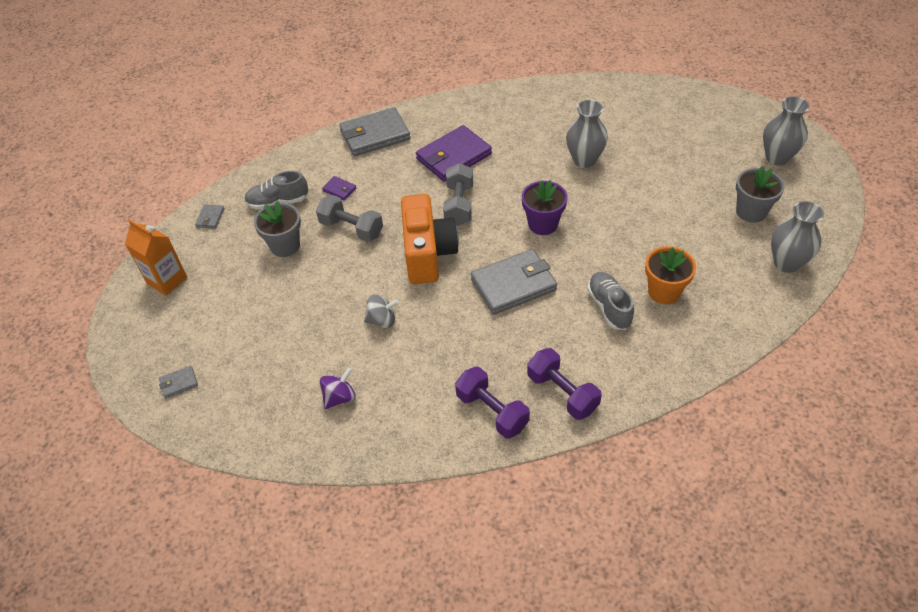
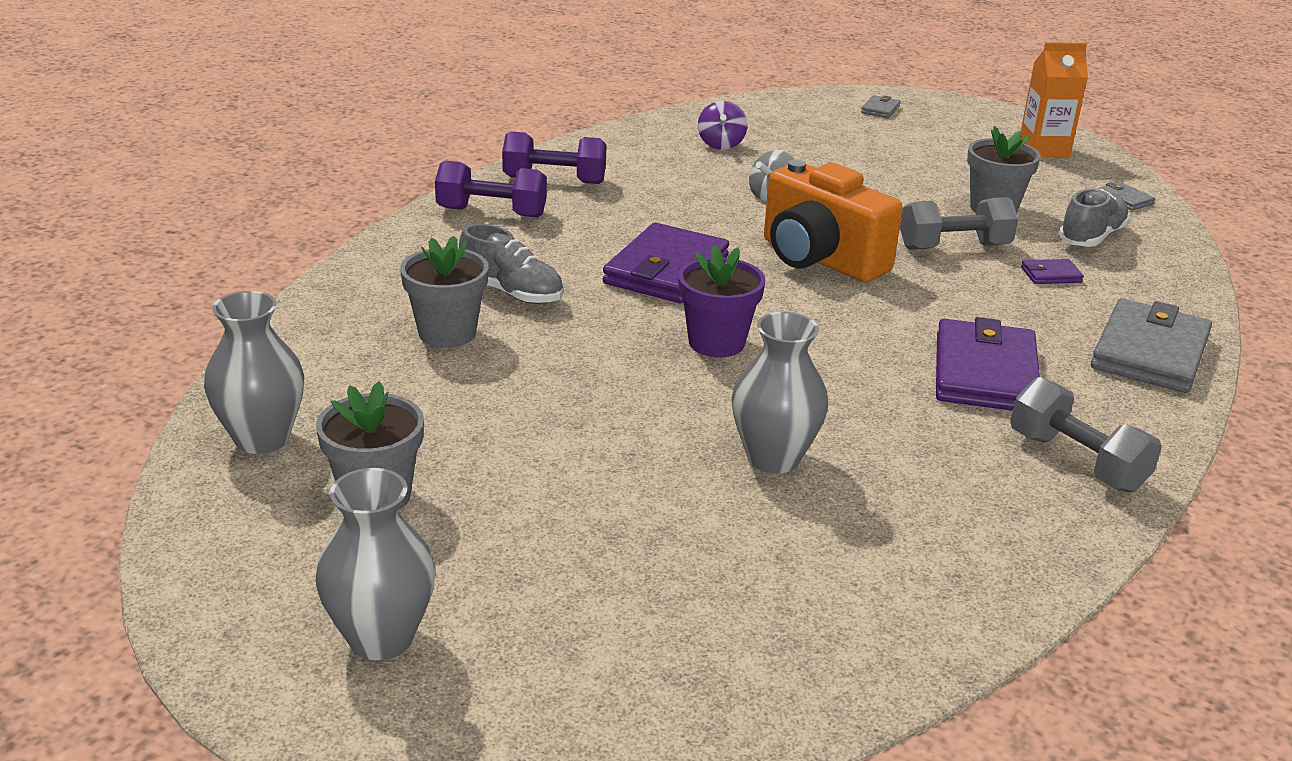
camera: 135 degrees right, 20 degrees down
grey dumbbell [443,163,473,226] -> grey dumbbell moved to [1010,377,1162,492]
grey wallet [471,249,557,315] -> purple wallet [603,223,729,303]
orange flower pot [645,246,696,304] -> grey flower pot [400,236,489,348]

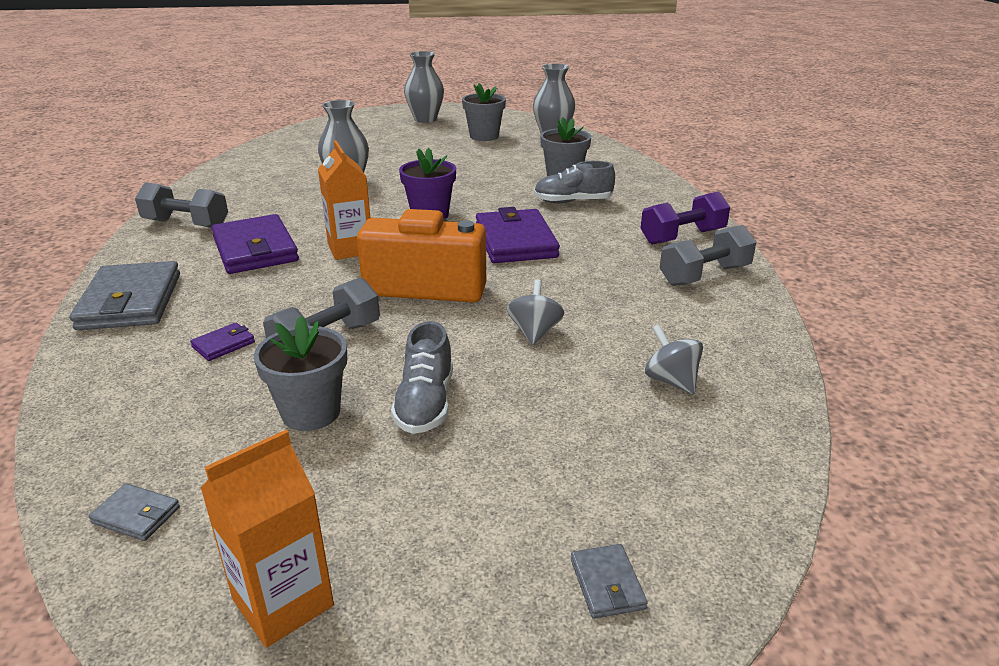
camera: 145 degrees right, 0 degrees up
purple dumbbell [502,131,606,184] -> grey dumbbell [660,225,756,286]
purple spinning top [698,101,748,150] -> grey spinning top [645,325,703,394]
grey shoe [1059,189,1130,247] -> grey shoe moved to [391,321,453,434]
none -> orange carton [318,140,370,260]

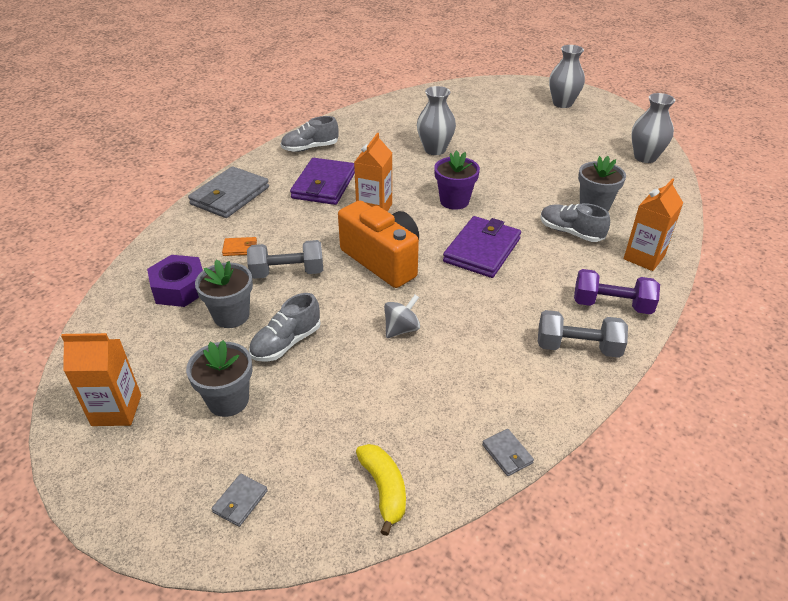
camera: 40 degrees right, 10 degrees up
grey wallet [89,483,180,541] -> grey wallet moved to [482,429,534,476]
grey dumbbell [135,182,228,228] -> grey shoe [281,116,339,152]
purple wallet [190,323,255,361] -> orange wallet [222,237,257,256]
grey flower pot [462,83,506,141] -> grey flower pot moved to [186,340,253,417]
grey spinning top [645,325,703,394] -> none
none -> purple nut [147,255,203,307]
none -> yellow banana [356,444,406,536]
none -> orange carton [624,178,683,271]

